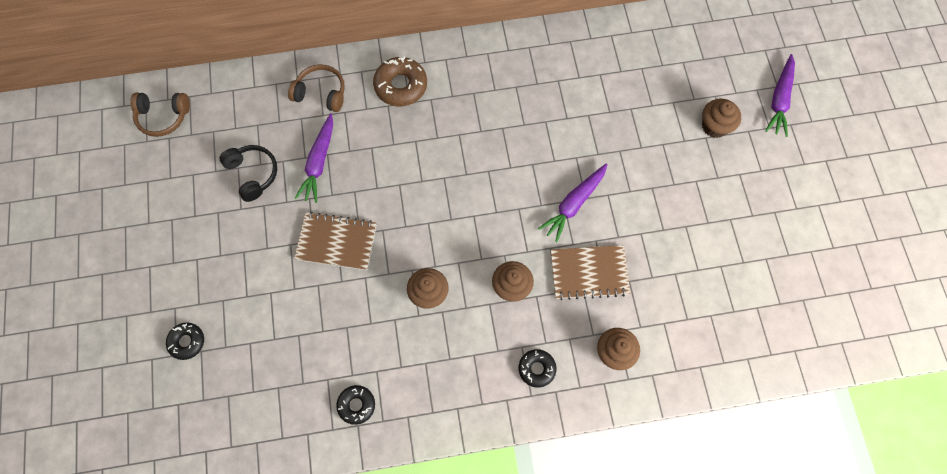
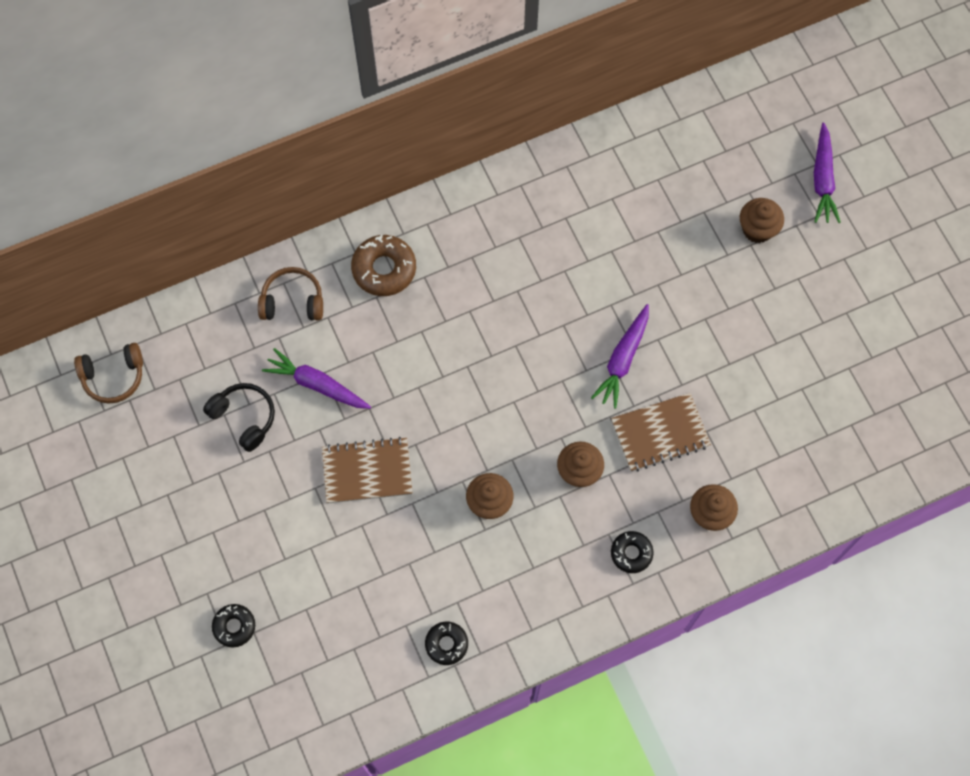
camera: 15 degrees left, 0 degrees up
purple carrot [295,113,333,203] -> purple carrot turned 120 degrees clockwise [262,348,371,409]

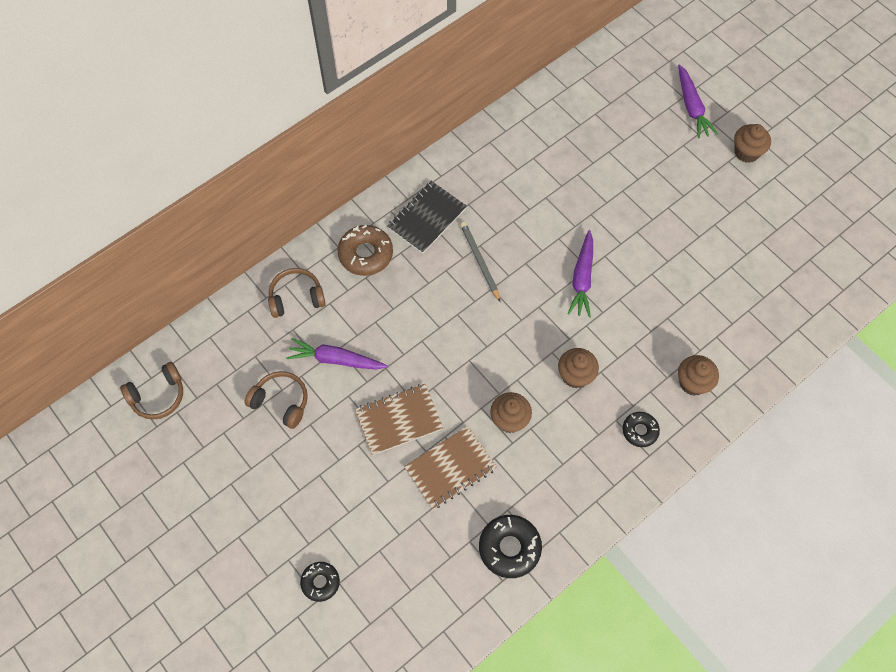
camera: 15 degrees left, 5 degrees down
black headphones [203,383,275,452] -> brown headphones [244,371,308,429]
black donut [425,622,468,665] -> black donut [479,515,542,578], size x1.63
brown notebook [611,393,711,472] -> brown notebook moved to [404,426,497,509]
brown cupcake [740,198,784,243] -> brown cupcake moved to [734,124,771,163]
none -> black notebook [387,181,467,254]
none -> grey pencil [460,222,500,302]

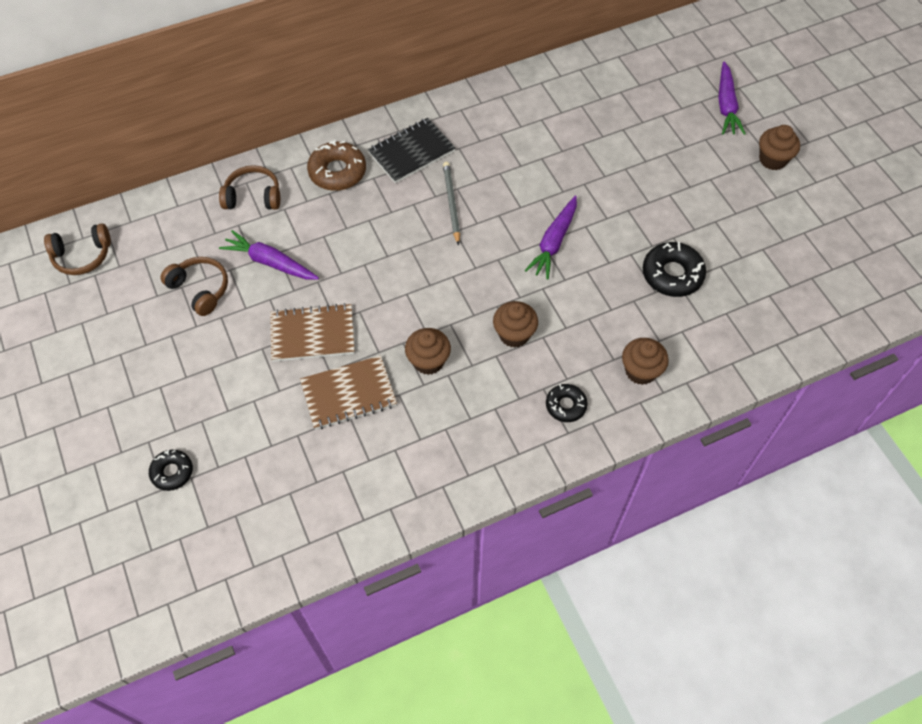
camera: 15 degrees right, 5 degrees down
black donut [479,515,542,578] -> black donut moved to [643,242,706,297]

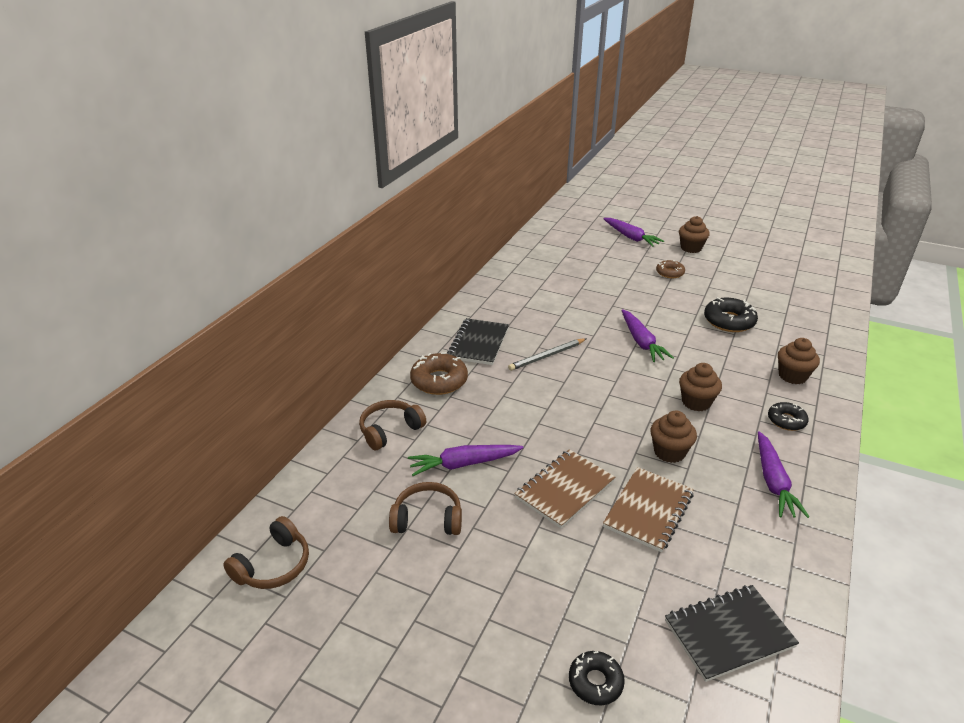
camera: 40 degrees left, 25 degrees down
grey pencil [443,162,460,246] -> grey pencil turned 75 degrees counterclockwise [508,338,587,371]
none -> brown donut [656,260,685,278]
none -> black notebook [665,585,799,682]
none -> purple carrot [758,431,809,518]

